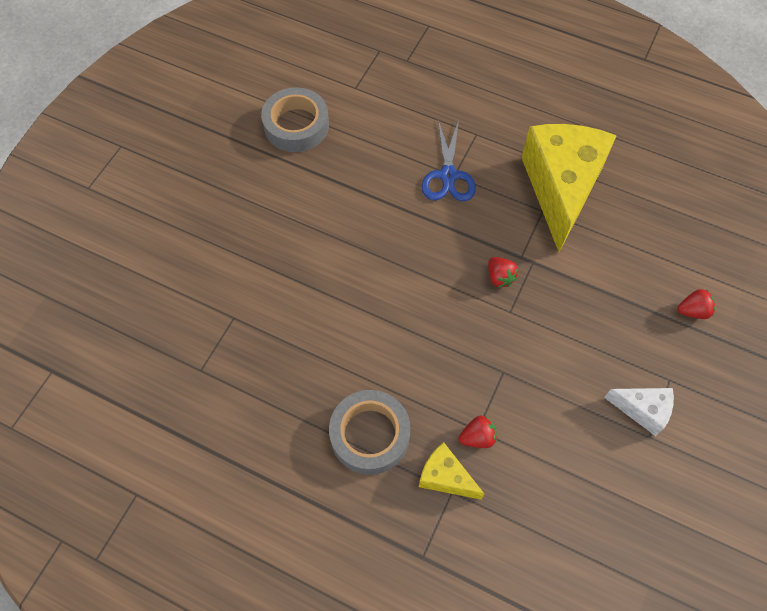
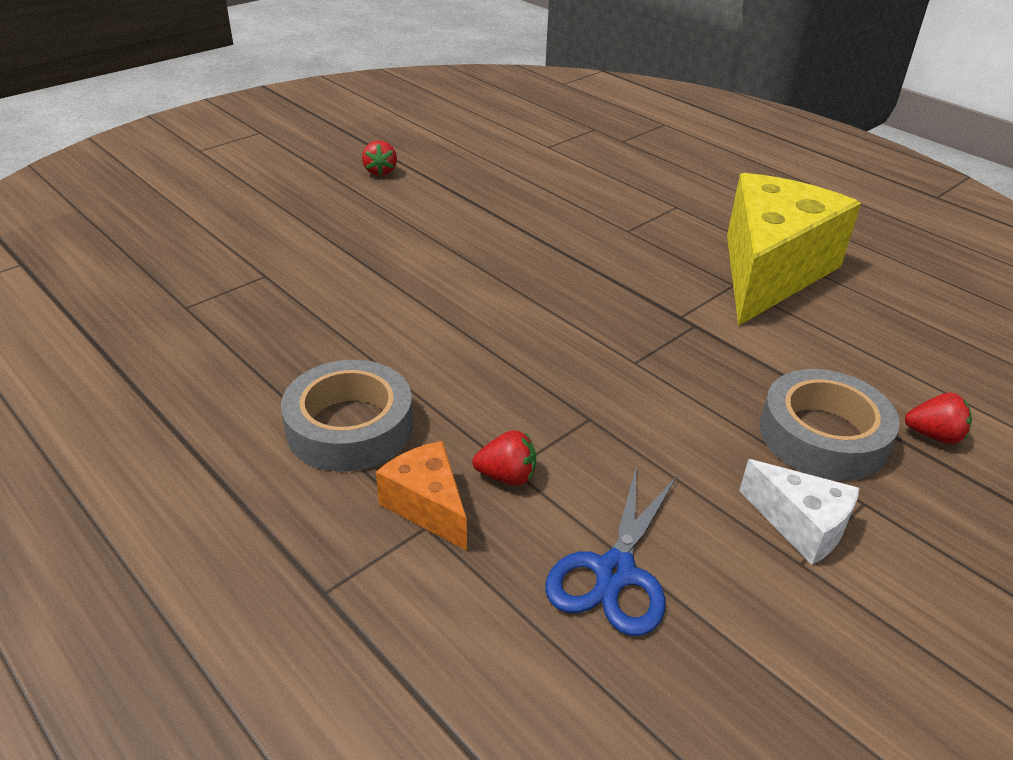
camera: 20 degrees right, 25 degrees down
grey tape [261,87,329,152] -> grey tape moved to [760,369,899,481]
yellow cheese [419,442,484,500] -> orange cheese [376,441,467,551]
blue scissors [422,120,476,201] -> blue scissors moved to [545,469,677,636]
red strawberry [488,257,518,287] -> red strawberry moved to [362,140,397,176]

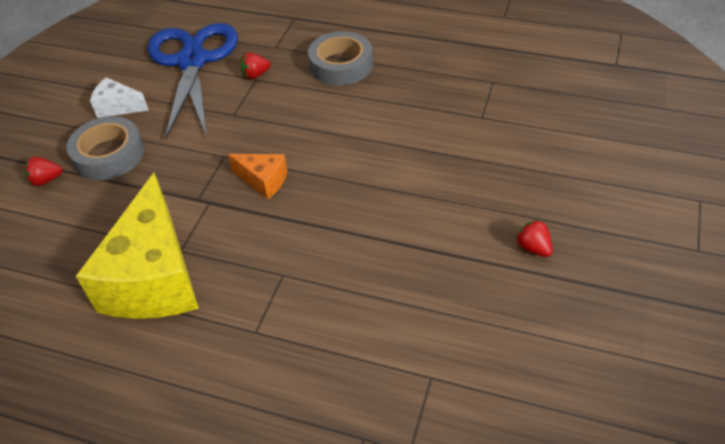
camera: 155 degrees right, 10 degrees up
orange cheese [376,441,467,551] -> orange cheese moved to [228,154,287,199]
blue scissors [545,469,677,636] -> blue scissors [147,23,238,140], size x1.87

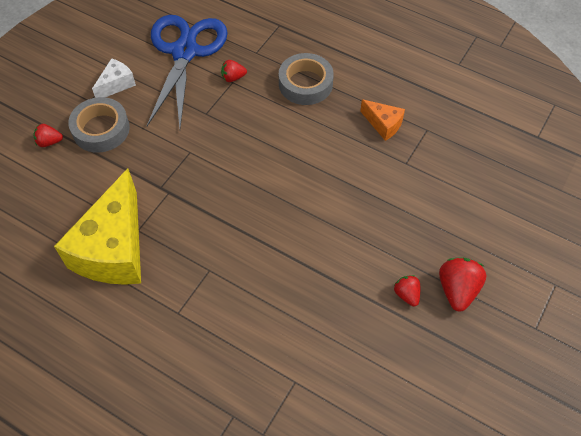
camera: 10 degrees right, 10 degrees up
white cheese [90,77,149,118] -> white cheese turned 105 degrees clockwise [92,58,136,98]
orange cheese [228,154,287,199] -> orange cheese moved to [360,99,405,141]
none -> red strawberry [439,258,486,312]

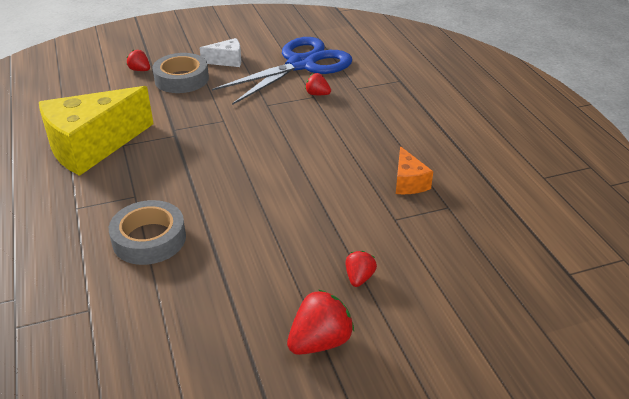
camera: 40 degrees right, 20 degrees down
grey tape [279,53,334,105] -> grey tape moved to [109,200,186,265]
red strawberry [394,275,420,307] -> red strawberry moved to [345,251,377,287]

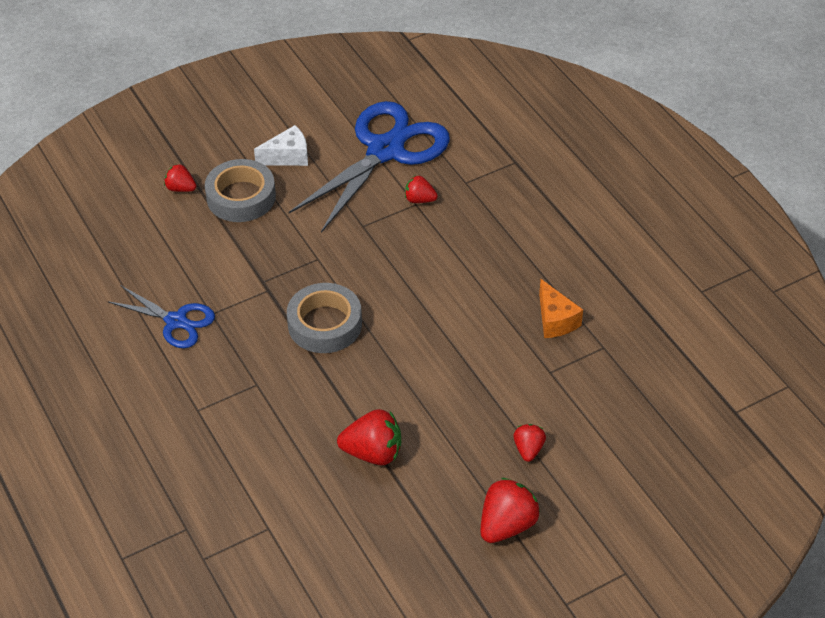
camera: 10 degrees left, 10 degrees up
yellow cheese [39,86,153,176] -> blue scissors [107,285,215,348]
grey tape [109,200,186,265] -> grey tape moved to [287,283,362,353]
none -> red strawberry [337,409,401,465]

